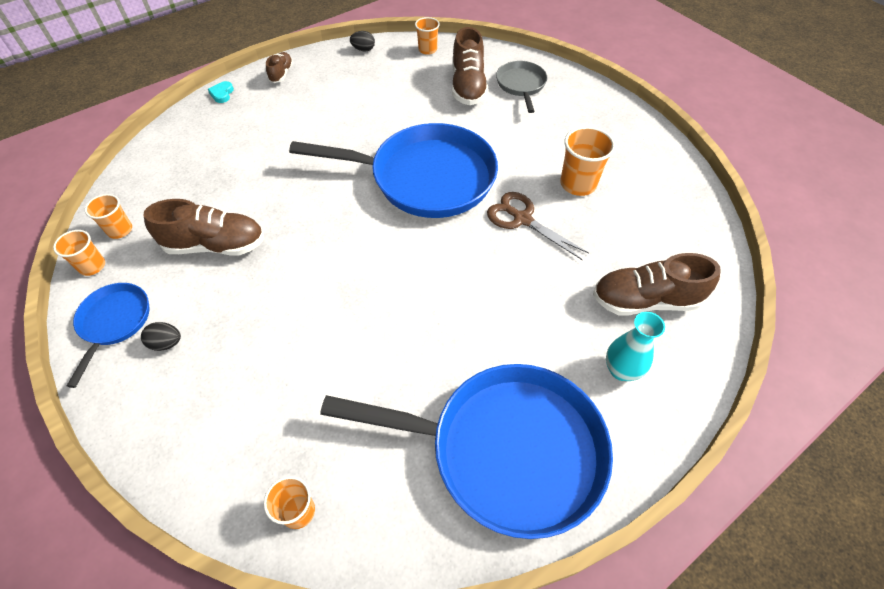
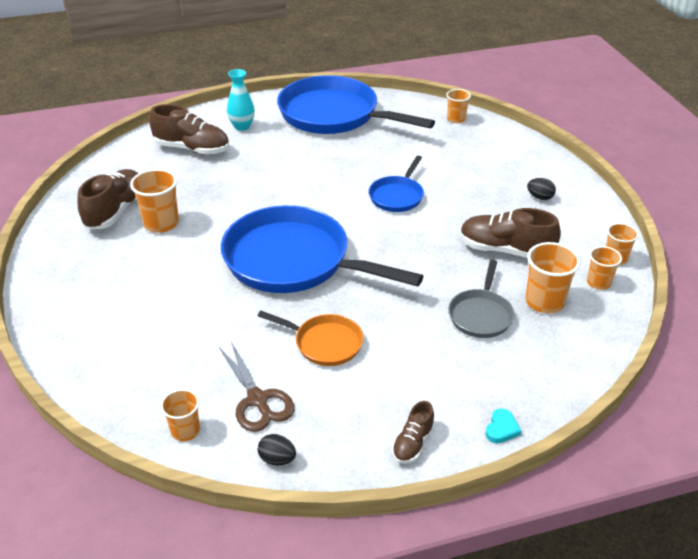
camera: 160 degrees left, 15 degrees down
blue pan [67,283,150,388] -> blue pan moved to [369,156,424,212]
brown shoe [452,27,488,105] -> brown shoe moved to [77,169,138,230]
brown scissors [487,192,589,260] -> brown scissors moved to [219,342,294,432]
grey pan [496,61,547,113] -> grey pan moved to [448,260,514,338]
none -> orange pan [257,311,364,366]
none -> orange cup [525,242,580,313]

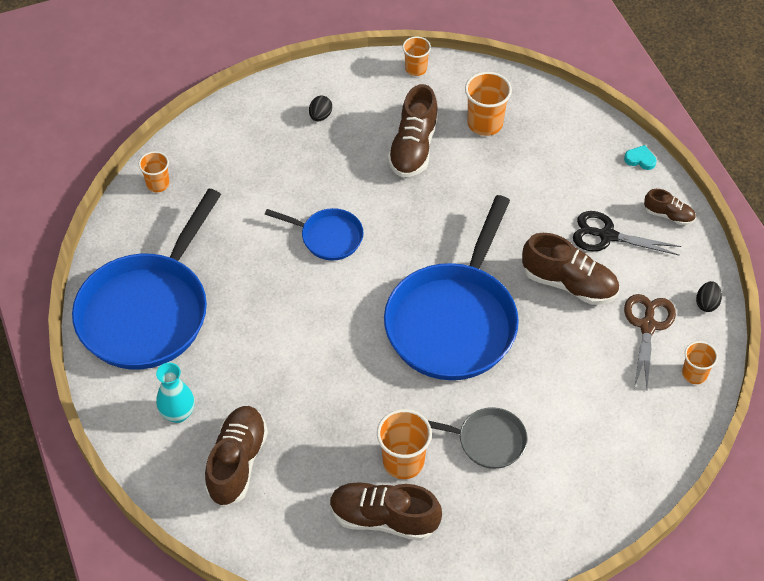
camera: 95 degrees left, 15 degrees up
brown scissors [219,342,294,432] -> brown scissors turned 45 degrees counterclockwise [624,294,676,388]
orange pan [257,311,364,366] -> brown shoe [522,233,619,305]
grey pan [448,260,514,338] -> grey pan moved to [427,407,528,469]
orange cup [587,246,622,290] -> none
none -> black scissors [573,211,681,256]

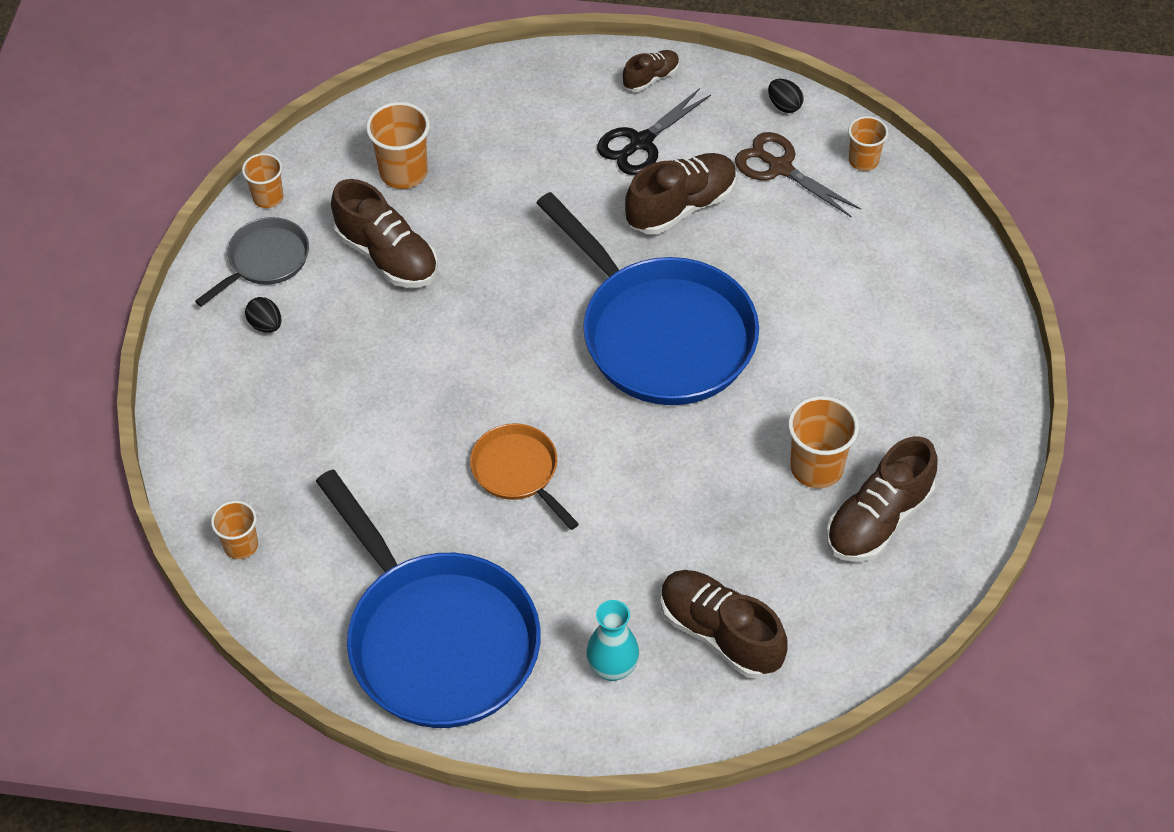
camera: 60 degrees left, 0 degrees up
blue pan [265,208,364,260] -> none
grey pan [427,407,528,469] -> grey pan moved to [195,217,309,307]
turquoise heart [624,145,656,170] -> none
none -> orange pan [470,423,579,530]

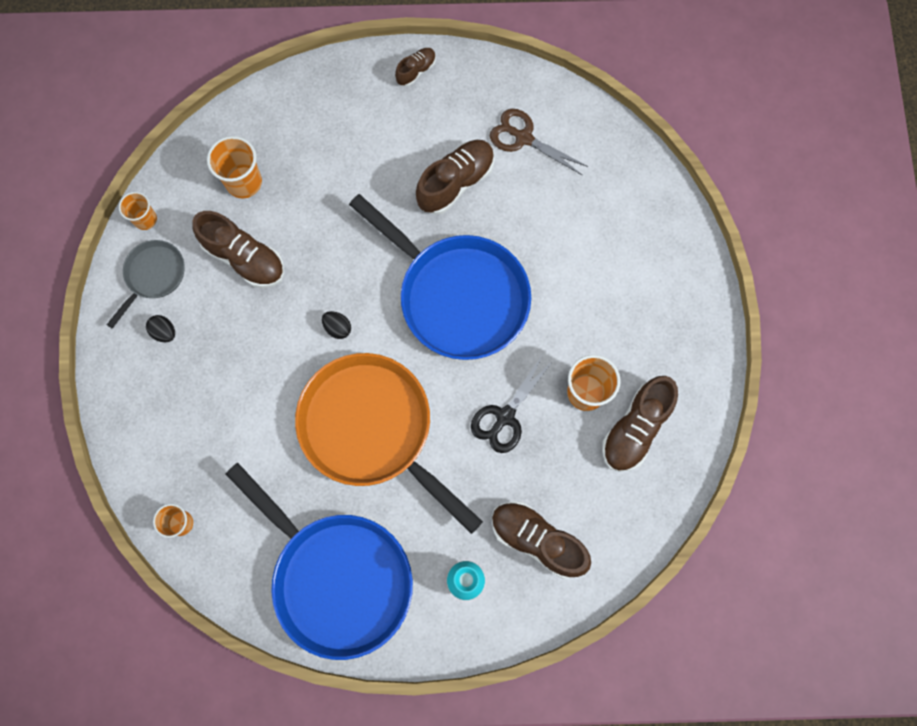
camera: 10 degrees left, 20 degrees up
orange pan [470,423,579,530] -> orange pan [295,353,483,534], size x2.08
black scissors [597,88,711,175] -> black scissors moved to [471,356,553,453]
black egg [768,79,803,113] -> black egg moved to [322,311,351,339]
orange cup [848,116,888,171] -> none

